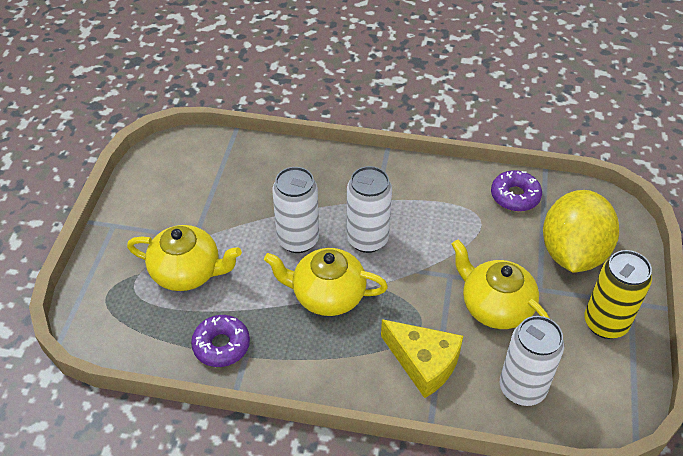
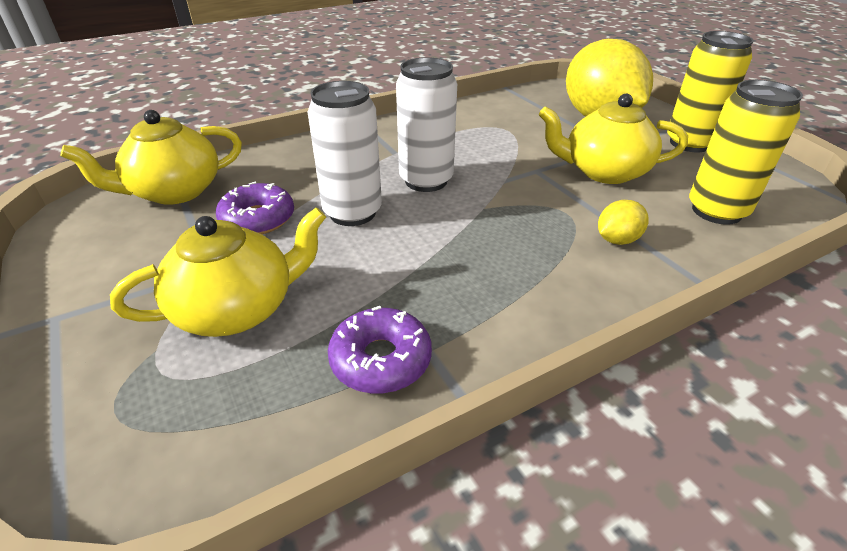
camera: 40 degrees left, 10 degrees down
yellow teapot [264,248,388,316] -> yellow teapot moved to [61,110,242,205]
yellow cheese [381,319,463,398] -> yellow lemon [598,200,649,245]
purple donut [491,170,542,212] -> purple donut moved to [216,182,294,234]
white can [500,316,564,406] -> yellow can [689,80,803,225]

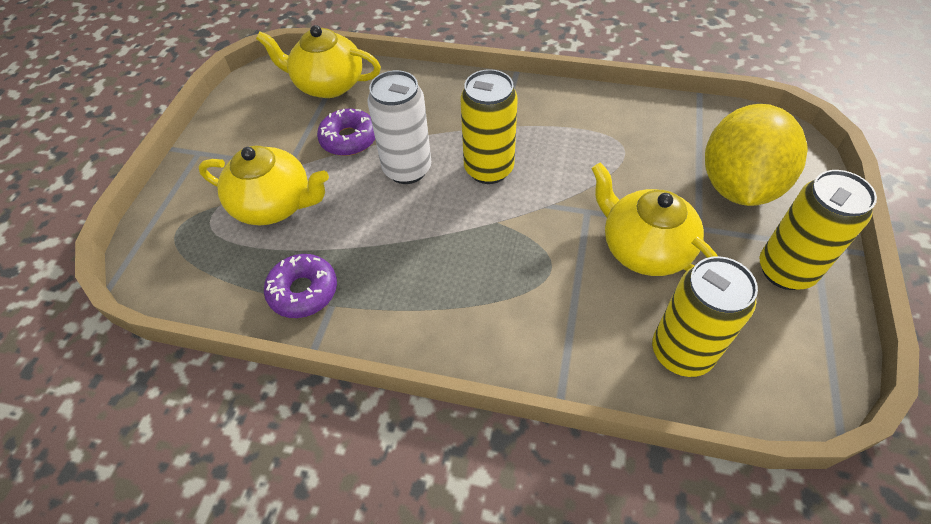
camera: 45 degrees right, 15 degrees up
white can [396,57,457,192] -> yellow can [461,69,518,184]
yellow lemon [598,200,649,245] -> none

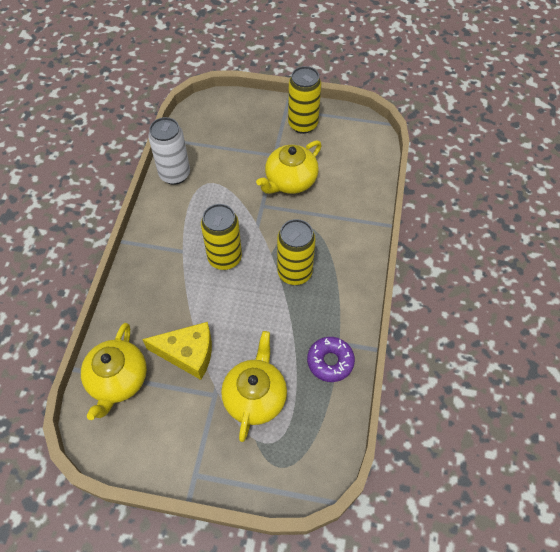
camera: 95 degrees left, 5 degrees up
purple donut [317,109,375,156] -> yellow cheese [142,322,212,380]
white can [367,70,431,184] -> white can moved to [148,117,190,185]
yellow can [652,256,758,377] -> yellow can moved to [277,219,316,285]
yellow lemon [705,104,808,206] -> none

